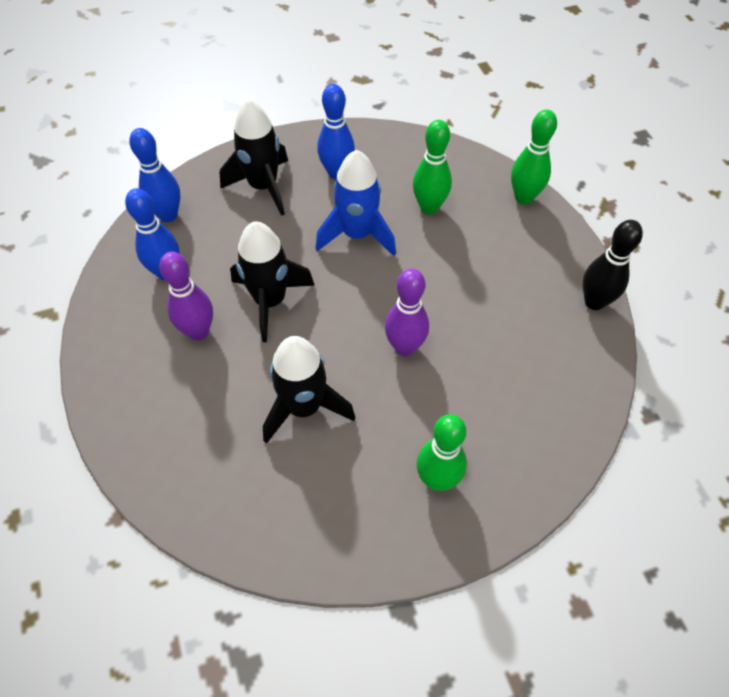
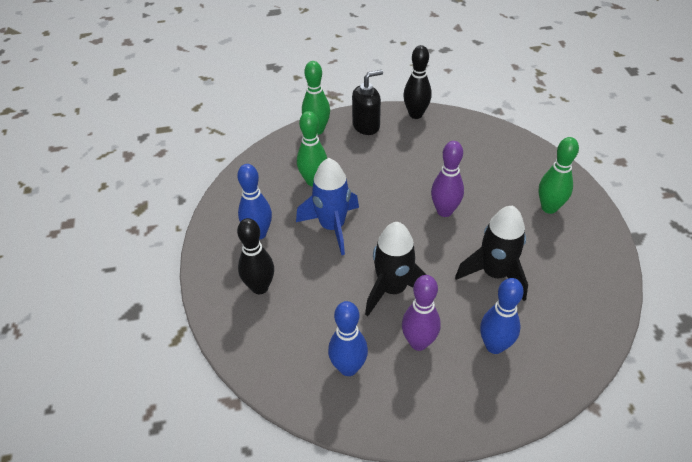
camera: 80 degrees left, 10 degrees down
blue bowling pin [129,128,180,222] -> blue bowling pin moved to [480,278,524,354]
black rocket [220,99,288,216] -> black bowling pin [237,218,274,294]
none -> black soap dispenser [352,70,383,135]

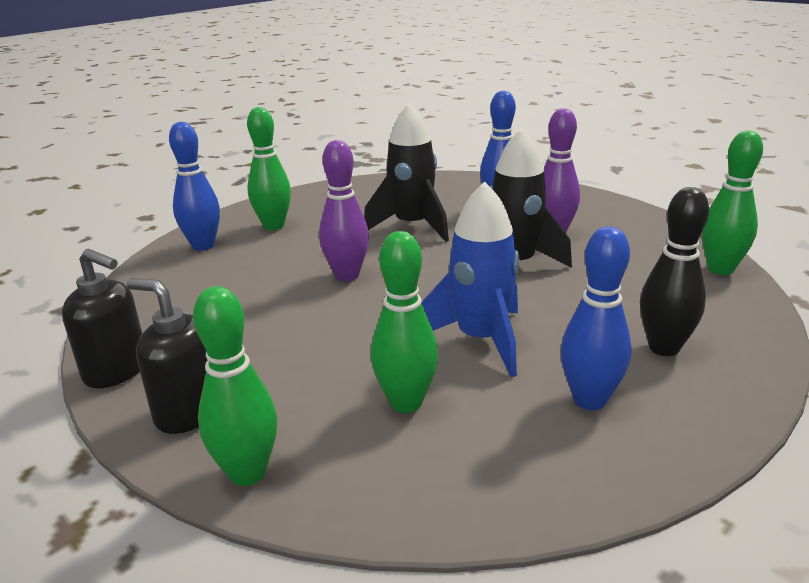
camera: 125 degrees left, 20 degrees down
blue bowling pin [328,301,368,376] -> blue bowling pin moved to [169,122,220,251]
black bowling pin [403,45,432,119] -> black soap dispenser [62,249,142,388]
none -> green bowling pin [702,130,763,275]

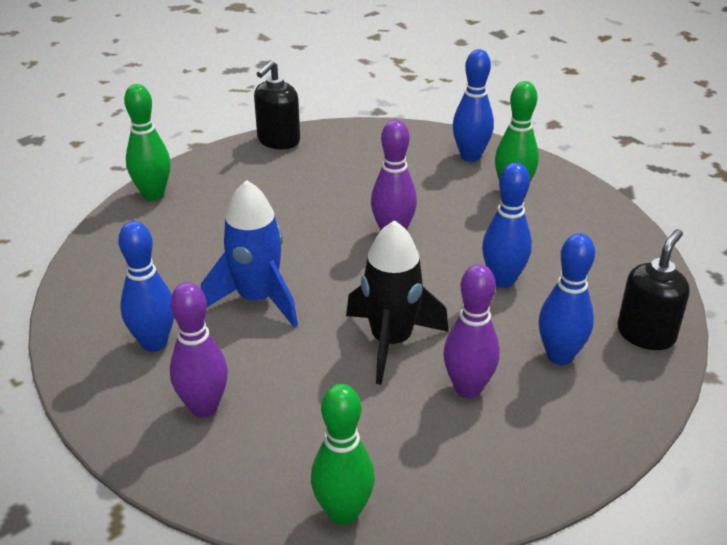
camera: 95 degrees right, 10 degrees up
black soap dispenser [127,278,207,434] -> black soap dispenser moved to [617,229,690,350]
black rocket [364,103,449,242] -> blue bowling pin [482,162,532,288]
green bowling pin [371,231,438,413] -> none
black bowling pin [640,187,709,356] -> purple bowling pin [170,282,228,418]

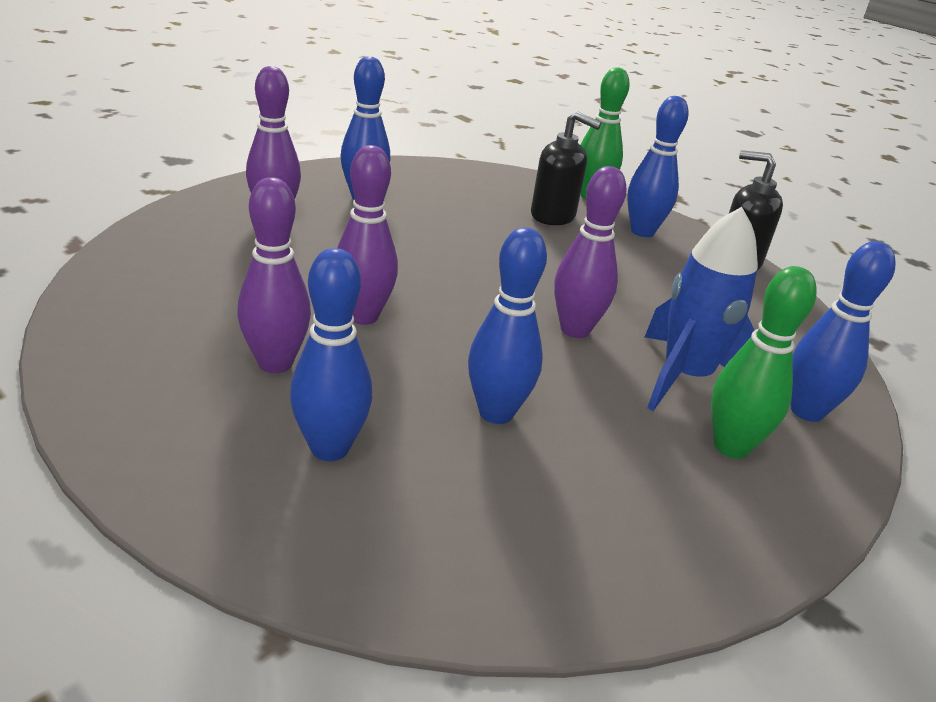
camera: 80 degrees right, 5 degrees down
blue rocket [201,180,298,328] -> blue rocket moved to [645,207,758,411]
green bowling pin [311,384,375,525] -> none
black rocket [346,220,449,385] -> purple bowling pin [337,145,398,325]
black soap dispenser [617,229,690,350] -> black soap dispenser moved to [531,111,602,225]
none -> blue bowling pin [627,96,689,237]

